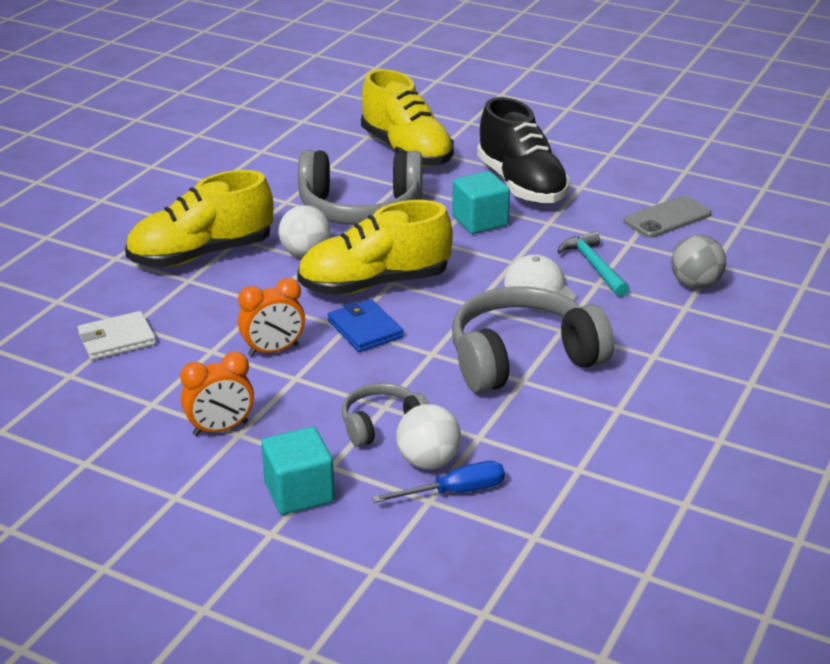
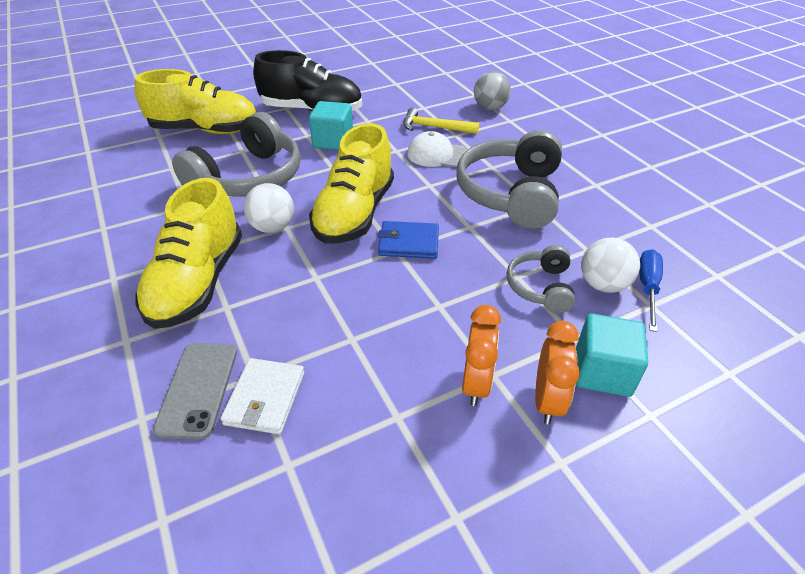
camera: 55 degrees left, 10 degrees up
orange clock [238,278,305,357] -> orange clock moved to [535,321,580,424]
turquoise hammer [557,232,630,297] -> yellow hammer [403,108,479,134]
grey phone [624,196,712,238] -> grey phone moved to [153,343,237,439]

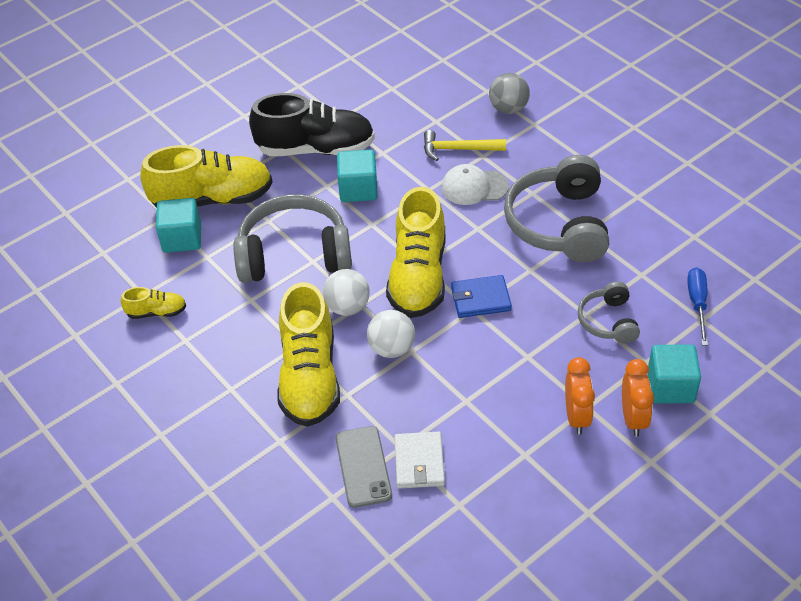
camera: 10 degrees left, 5 degrees up
grey headphones [172,112,301,197] -> grey headphones turned 120 degrees counterclockwise [233,194,352,283]
white ball [581,238,640,293] -> white ball moved to [367,310,415,358]
none -> yellow shoe [121,287,186,319]
none -> turquoise cube [156,198,201,253]

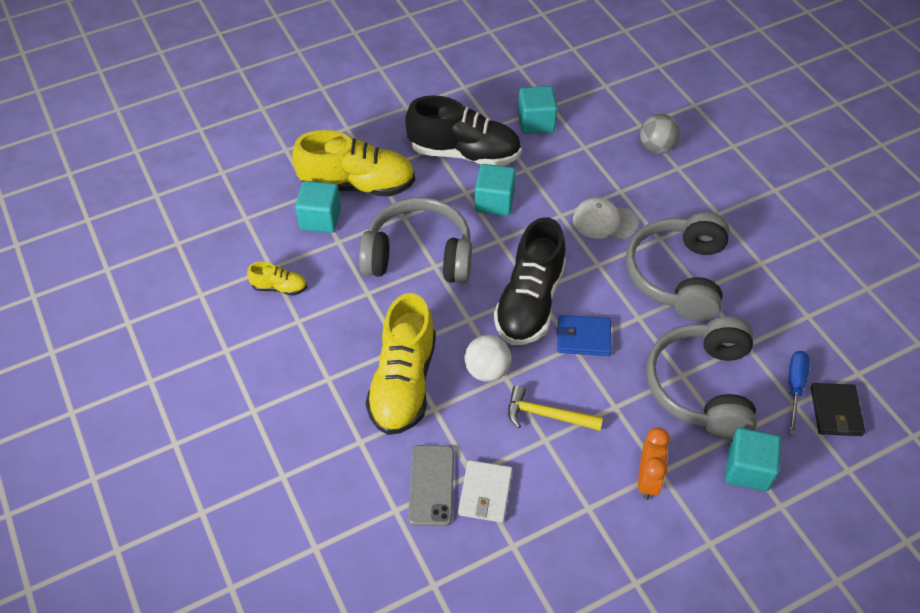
camera: 10 degrees right, 5 degrees up
white ball [323,269,370,316] -> none
yellow shoe [386,187,446,318] -> black shoe [493,217,566,345]
yellow hammer [424,130,506,161] -> yellow hammer moved to [508,385,603,431]
grey headphones [578,281,640,344] -> grey headphones [646,316,757,439], size x1.90
orange clock [622,359,654,436] -> none
none -> turquoise cube [518,86,557,134]
none -> black wallet [811,383,865,436]

